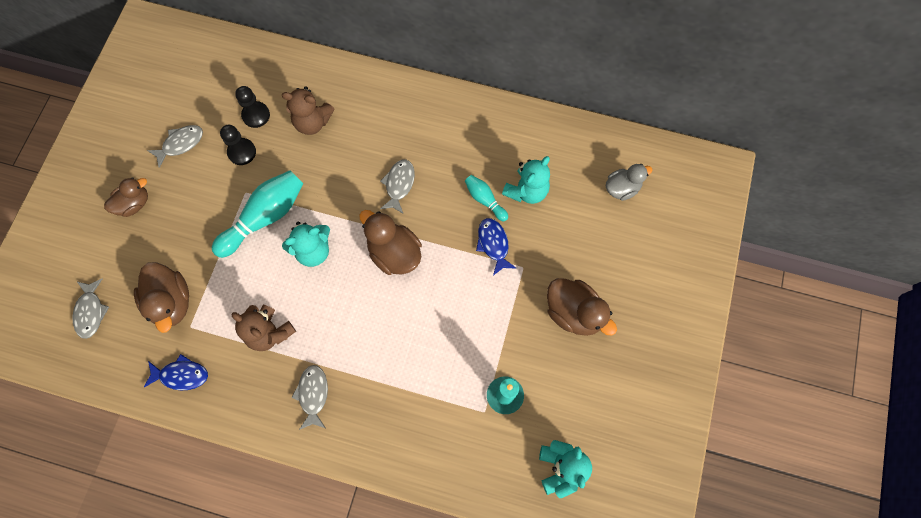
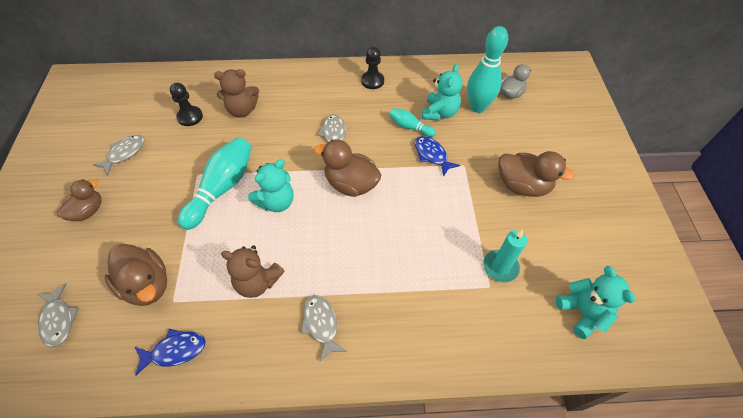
camera: 20 degrees left, 15 degrees down
black pawn [220,125,256,165] -> black pawn moved to [361,47,384,89]
none -> turquoise bowling pin [467,26,508,113]

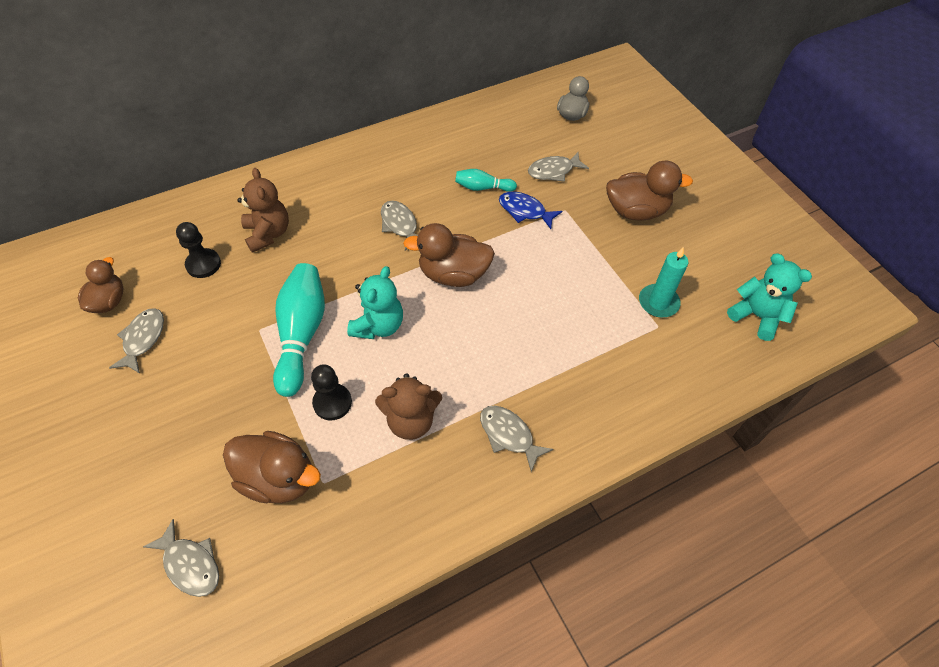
camera: 25 degrees left, 0 degrees up
brown duck [57,179,102,221] -> brown duck moved to [78,257,124,313]
blue fish [135,329,206,376] -> none
brown teddy bear [214,69,259,118] -> brown teddy bear turned 75 degrees counterclockwise [237,168,289,253]
black pawn [361,47,384,89] -> black pawn moved to [311,364,352,420]
turquoise teddy bear [422,64,463,121] -> none
turquoise bowling pin [467,26,508,113] -> none
none -> grey fish [528,152,589,182]

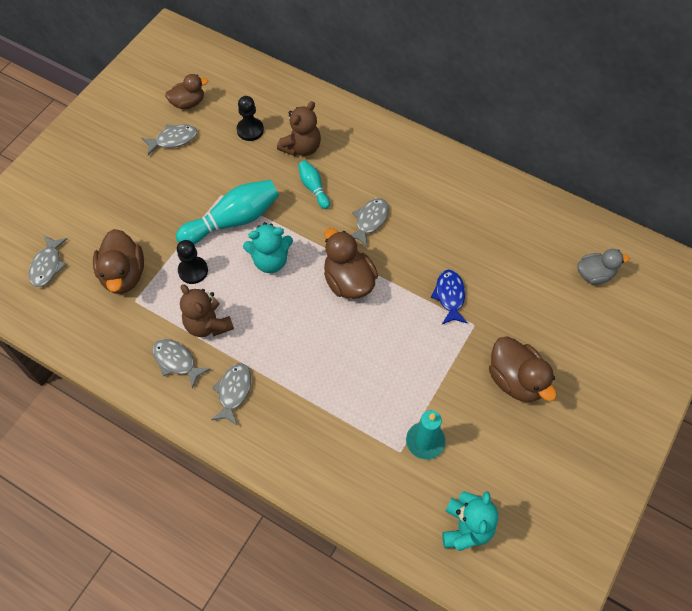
camera: 60 degrees right, 5 degrees up
turquoise bowling pin [455,169,517,192] -> turquoise bowling pin moved to [299,160,330,209]
grey fish [528,152,589,182] -> grey fish moved to [152,339,210,389]

